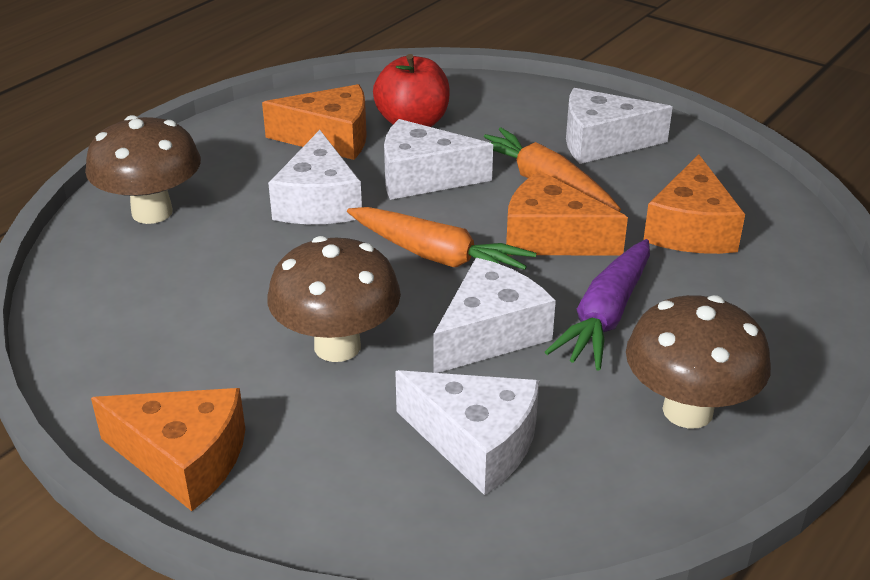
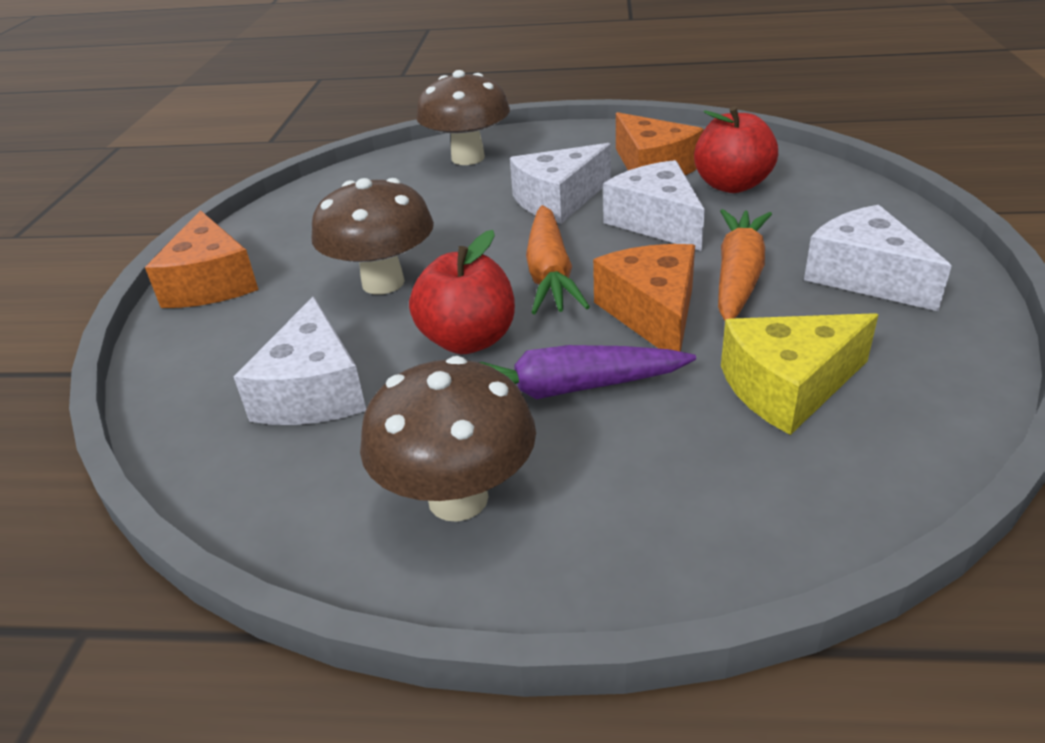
camera: 60 degrees right, 0 degrees up
white cheese [434,258,556,373] -> red apple [409,230,515,354]
orange cheese [643,154,745,254] -> yellow cheese [721,313,878,435]

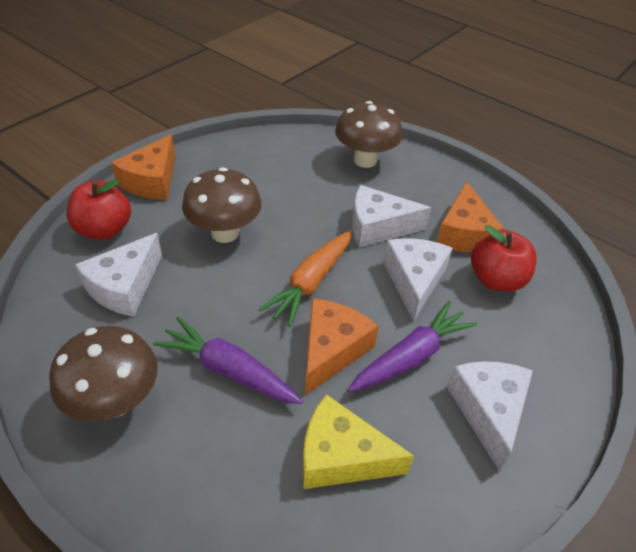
camera: 30 degrees right, 10 degrees up
red apple [409,230,515,354] -> red apple moved to [67,179,131,240]
orange carrot [718,209,772,321] -> purple carrot [348,301,477,392]

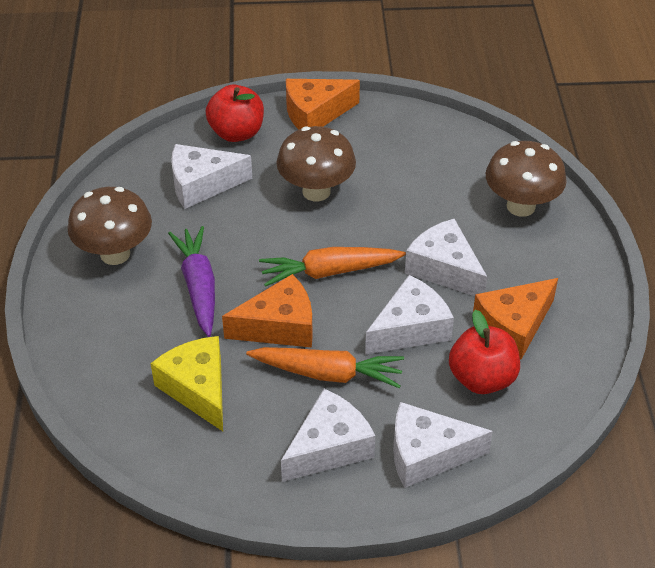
camera: 50 degrees right, 0 degrees up
purple carrot [348,301,477,392] -> orange carrot [246,347,404,388]
none -> white cheese [393,402,493,488]

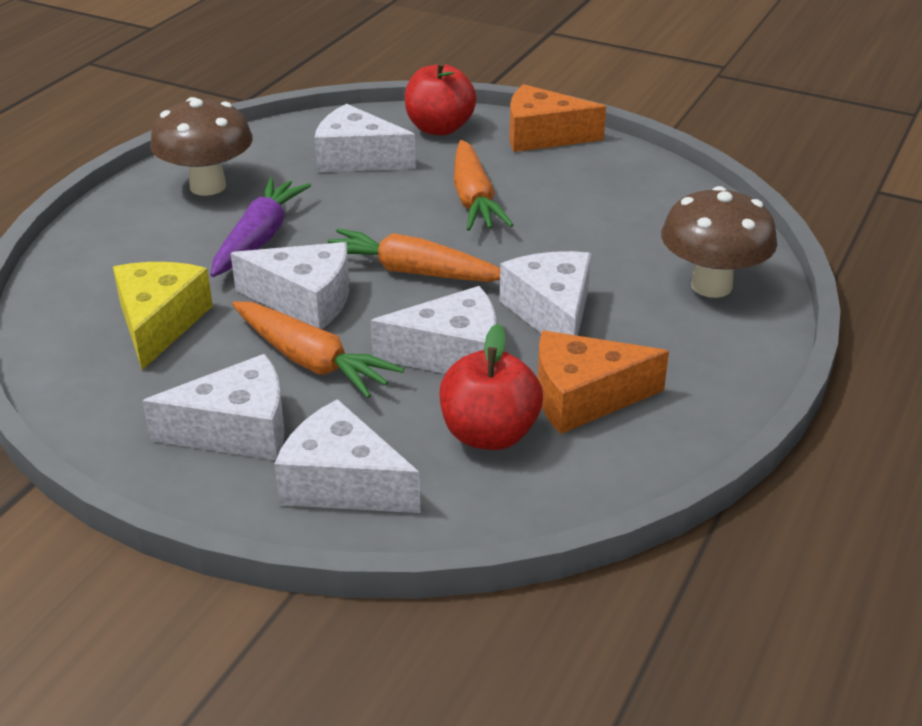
camera: 30 degrees right, 10 degrees down
orange cheese [222,274,313,348] -> white cheese [231,242,349,329]
brown mushroom [277,126,356,201] -> orange carrot [454,140,513,231]

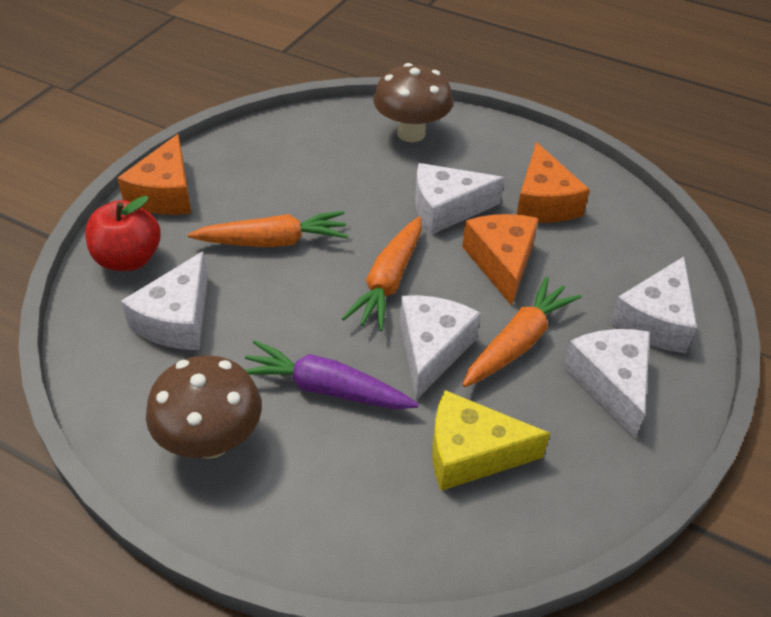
camera: 90 degrees left, 10 degrees up
white cheese [371,286,496,374] -> orange cheese [462,214,539,306]
red apple [440,324,543,450] -> none

